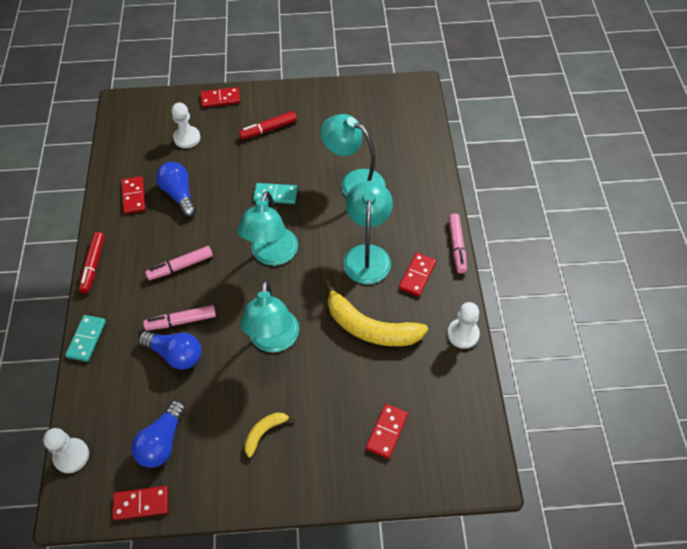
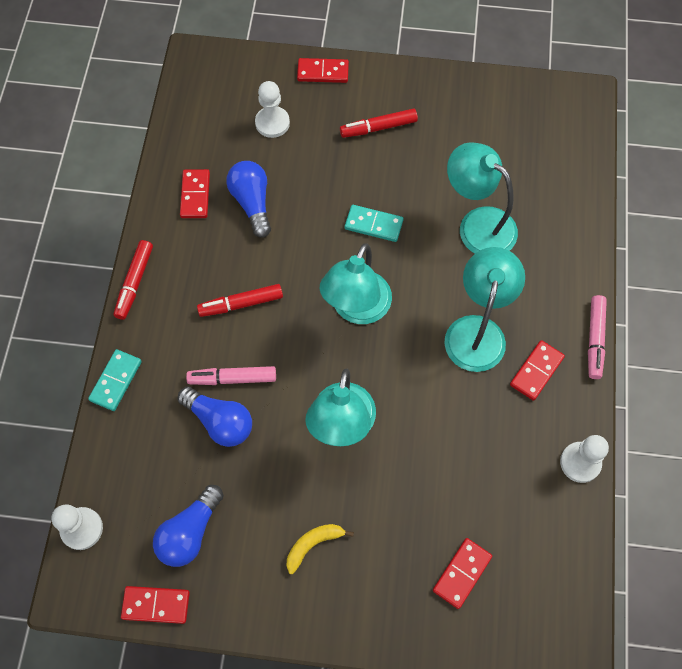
camera: 10 degrees right, 10 degrees up
pink marker [145,246,213,280] -> red marker [197,284,283,317]
yellow banana [325,280,428,346] -> none

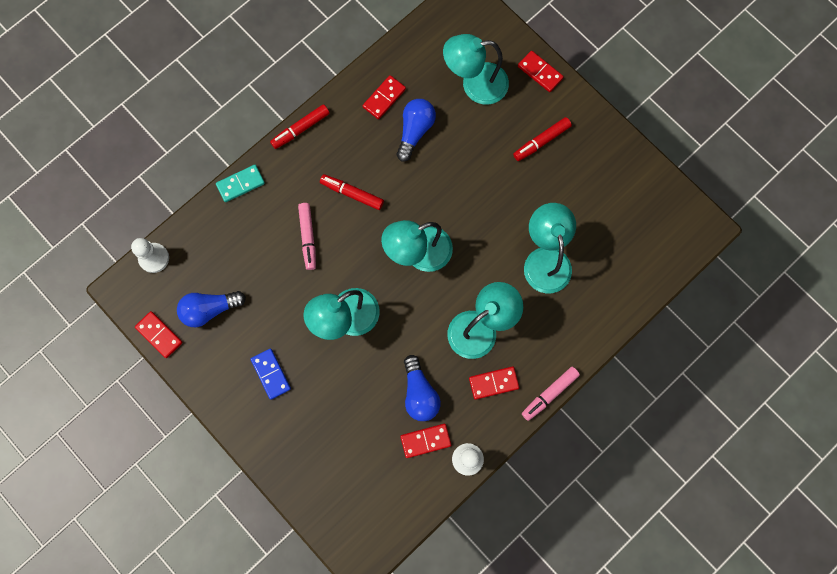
camera: 40 degrees right, 10 degrees up
blue light bulb [177,387,252,447] -> blue light bulb moved to [404,355,441,421]
pink marker [186,366,276,385] -> pink marker turned 135 degrees counterclockwise [298,203,316,270]
white pawn [255,81,290,138] -> turquoise lamp [443,34,509,105]
yellow banana [287,524,354,574] -> blue domino [251,349,291,399]
red marker [340,108,418,138] -> red marker turned 60 degrees counterclockwise [513,117,572,161]
turquoise domino [345,205,403,242] -> none
red domino [433,538,492,609] -> red domino moved to [400,424,451,458]

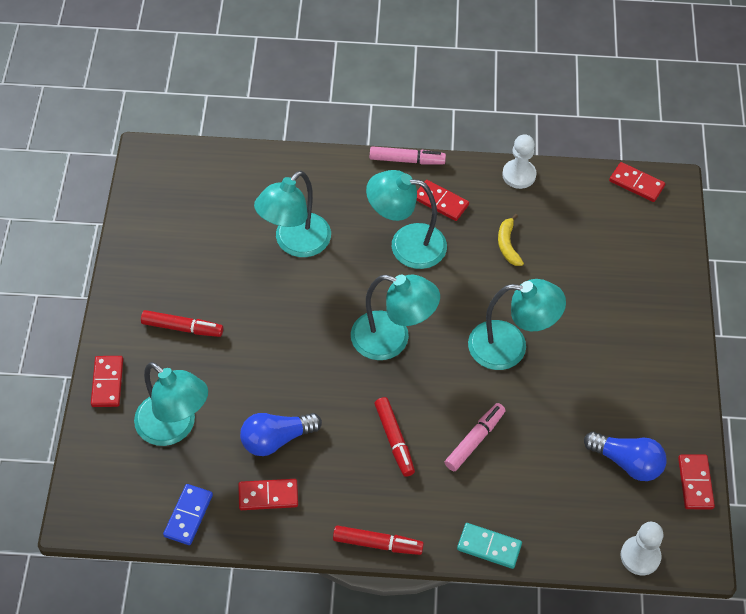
camera: 135 degrees left, 20 degrees down
blue domino [251,349,291,399] -> blue domino moved to [163,484,213,545]
red domino [400,424,451,458] -> red domino moved to [609,162,665,202]
blue light bulb [404,355,441,421] -> yellow banana [498,214,524,266]

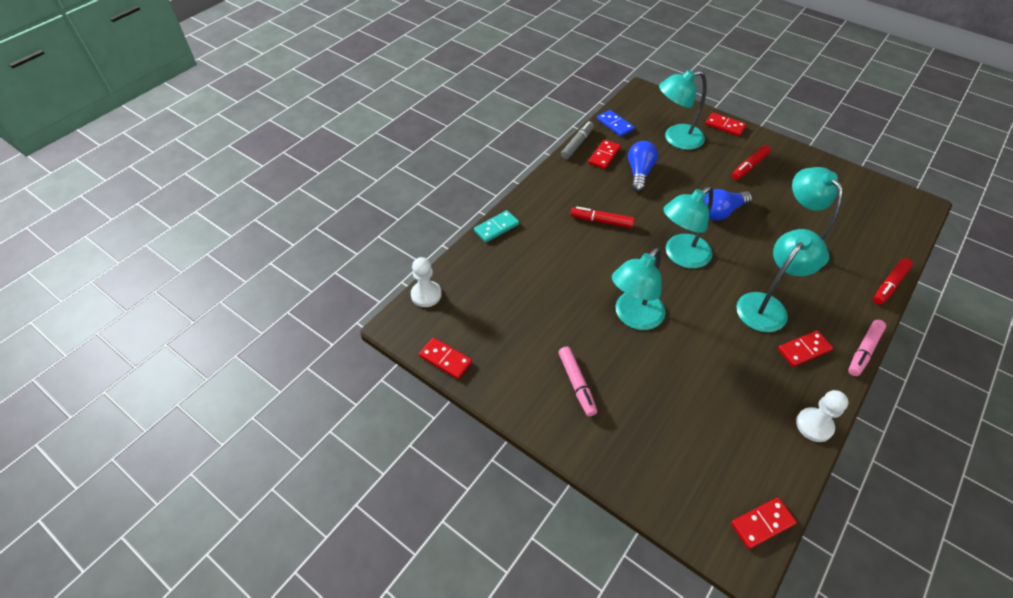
camera: 125 degrees right, 5 degrees down
red marker [333,525,424,555] -> red marker moved to [873,258,913,305]
pink marker [445,403,506,471] -> pink marker moved to [558,346,597,416]
yellow banana [498,214,524,266] -> none
blue light bulb [584,432,667,481] -> blue light bulb moved to [704,189,752,221]
none -> grey marker [561,121,594,159]

